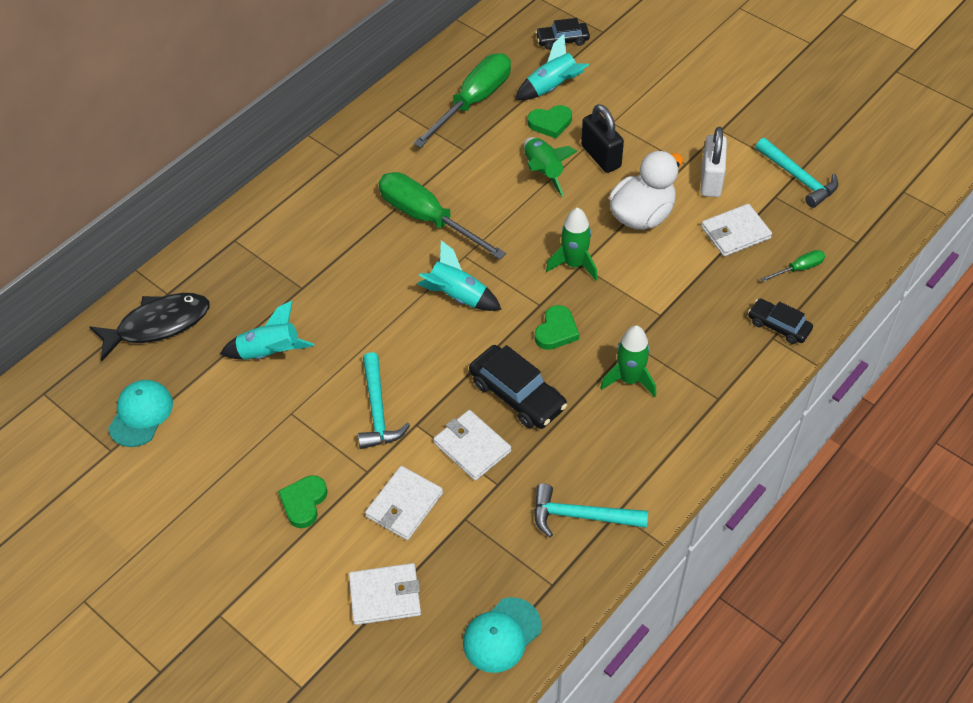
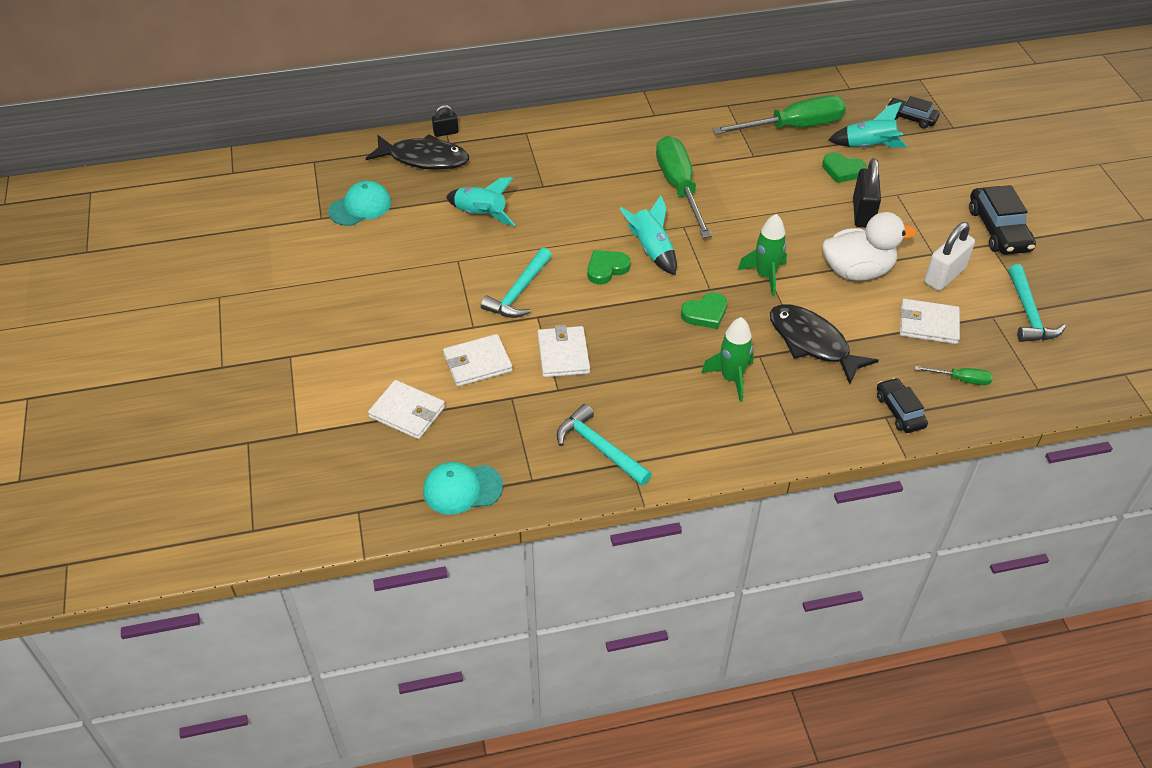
camera: 35 degrees right, 5 degrees down
green heart [278,475,328,528] -> green heart moved to [587,250,631,284]
black car [469,345,567,429] -> black car moved to [969,185,1036,255]
green rocket [524,137,578,197] -> none
none -> black padlock [432,105,459,137]
none -> black fish [770,304,879,385]

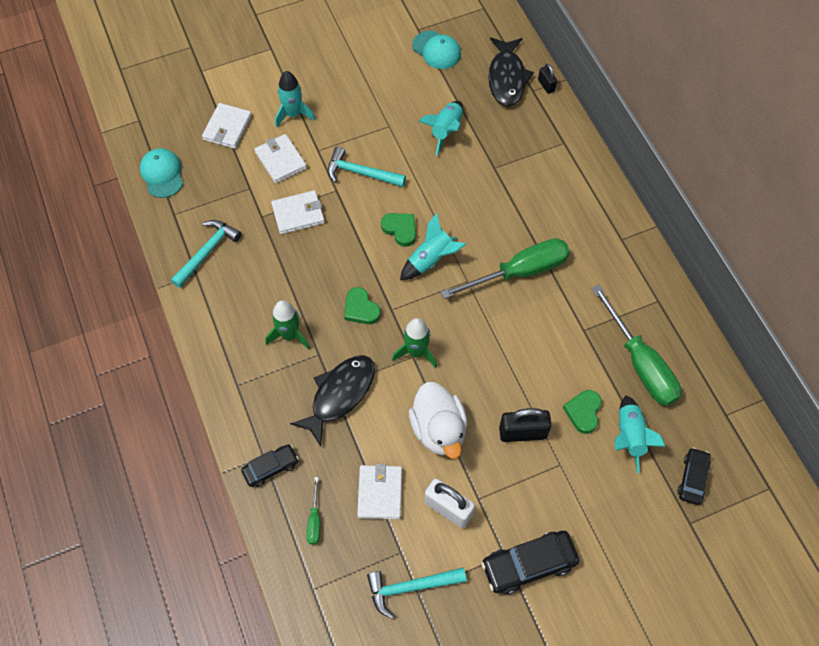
camera: 80 degrees right, 15 degrees up
none -> turquoise rocket [275,71,315,128]

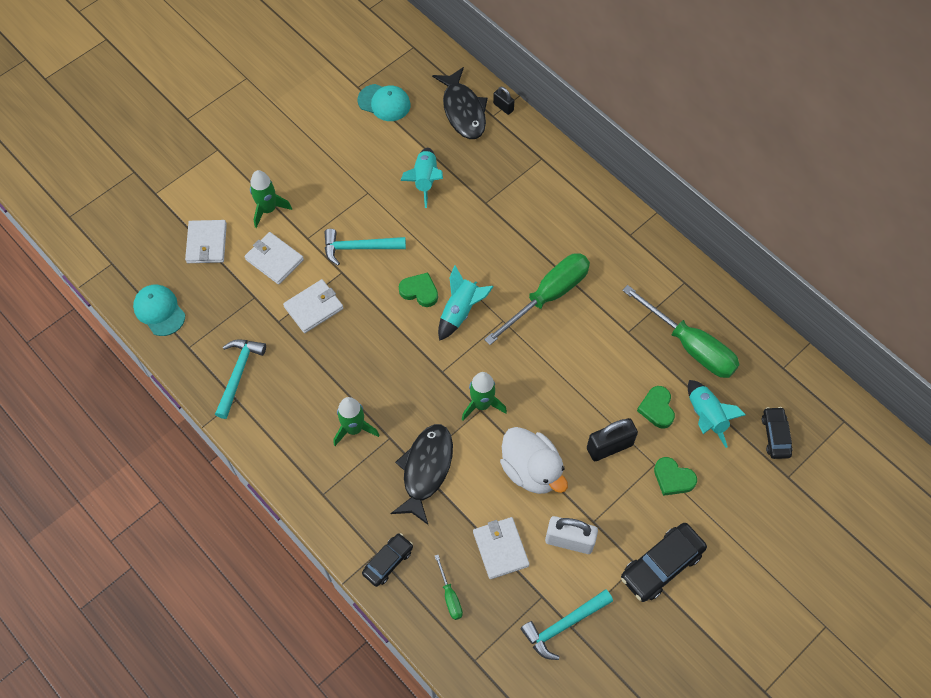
camera: 20 degrees left, 0 degrees up
turquoise rocket [275,71,315,128] -> green rocket [250,170,292,228]
green heart [344,287,380,324] -> green heart moved to [654,457,697,496]

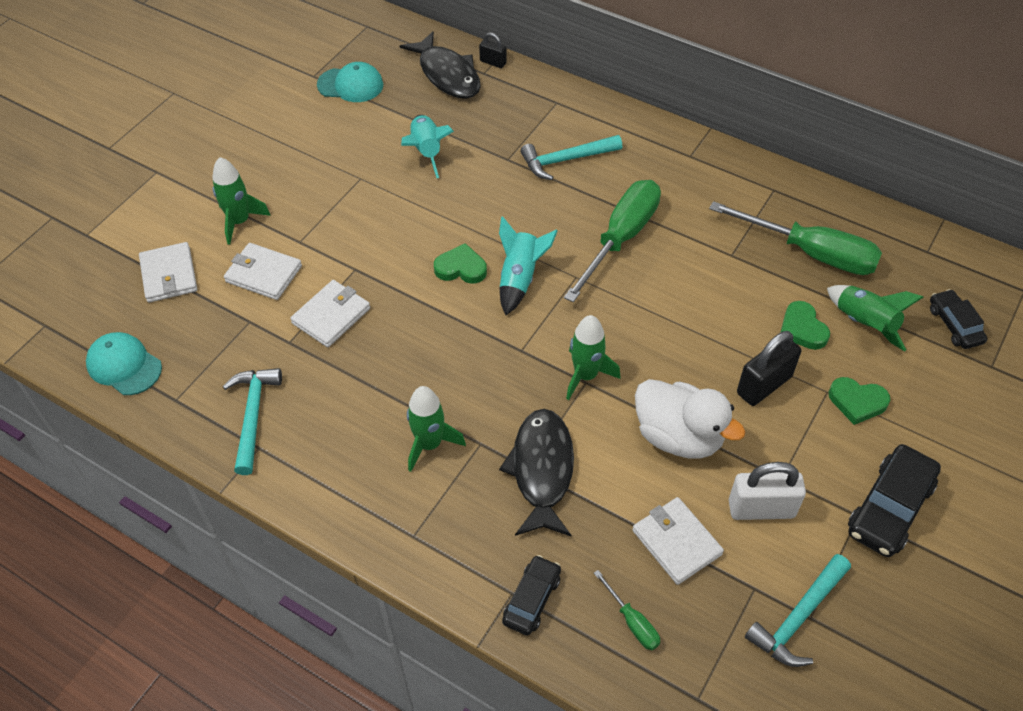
camera: 15 degrees left, 10 degrees down
turquoise hammer [324,229,406,266] -> turquoise hammer moved to [520,135,622,180]
turquoise rocket [688,380,746,448] -> green rocket [827,285,923,351]

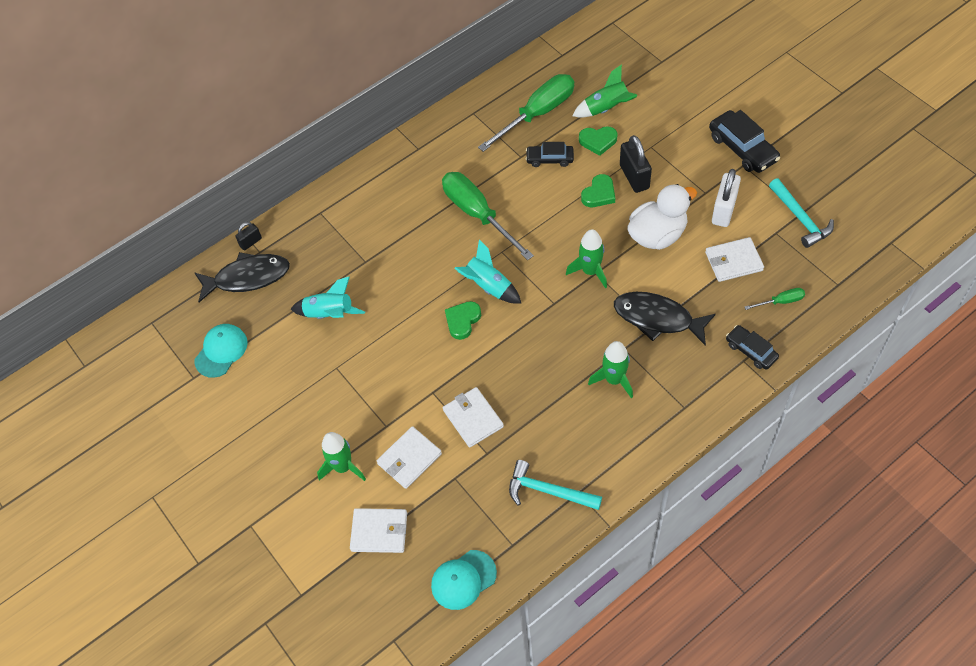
camera: 65 degrees left, 5 degrees up
turquoise hammer [520,135,622,180] -> none
green heart [829,377,890,425] -> green heart moved to [581,174,615,207]
black car [930,289,987,349] -> black car moved to [526,142,574,167]

